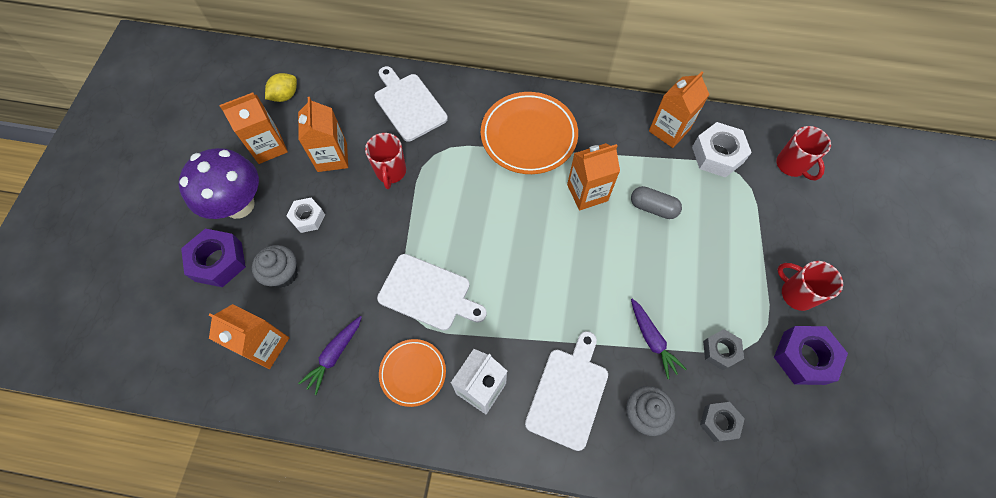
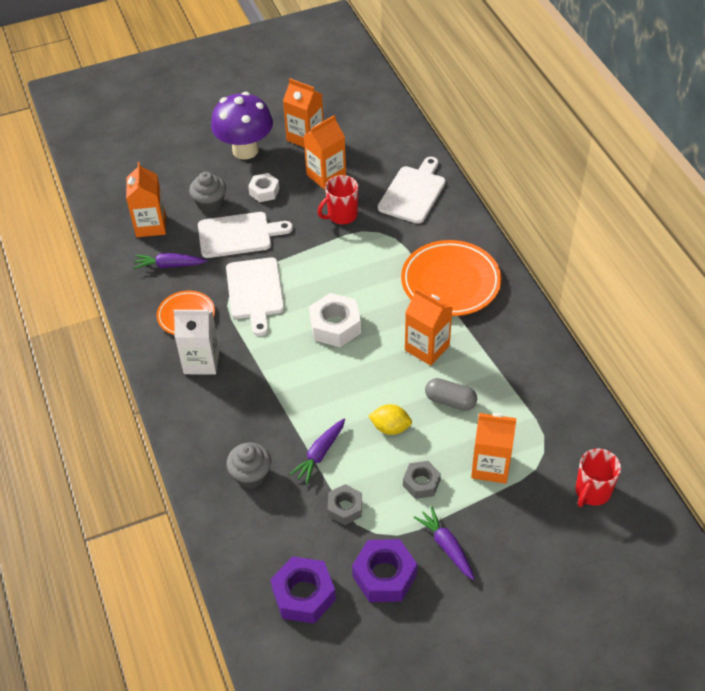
camera: 60 degrees right, 15 degrees down
purple nut [181,229,246,287] -> purple nut moved to [270,556,336,624]
yellow lemon [265,73,297,102] -> yellow lemon moved to [369,404,412,435]
white cutting board [525,331,608,451] -> white cutting board moved to [198,212,293,258]
grey capsule [631,186,682,219] -> grey capsule turned 60 degrees counterclockwise [425,378,477,411]
orange carton [649,71,710,148] -> orange carton moved to [471,413,517,484]
white nut [692,122,752,178] -> white nut moved to [309,293,361,347]
grey nut [700,402,745,442] -> grey nut moved to [403,461,441,499]
red mug [777,261,843,311] -> purple carrot [414,506,474,580]

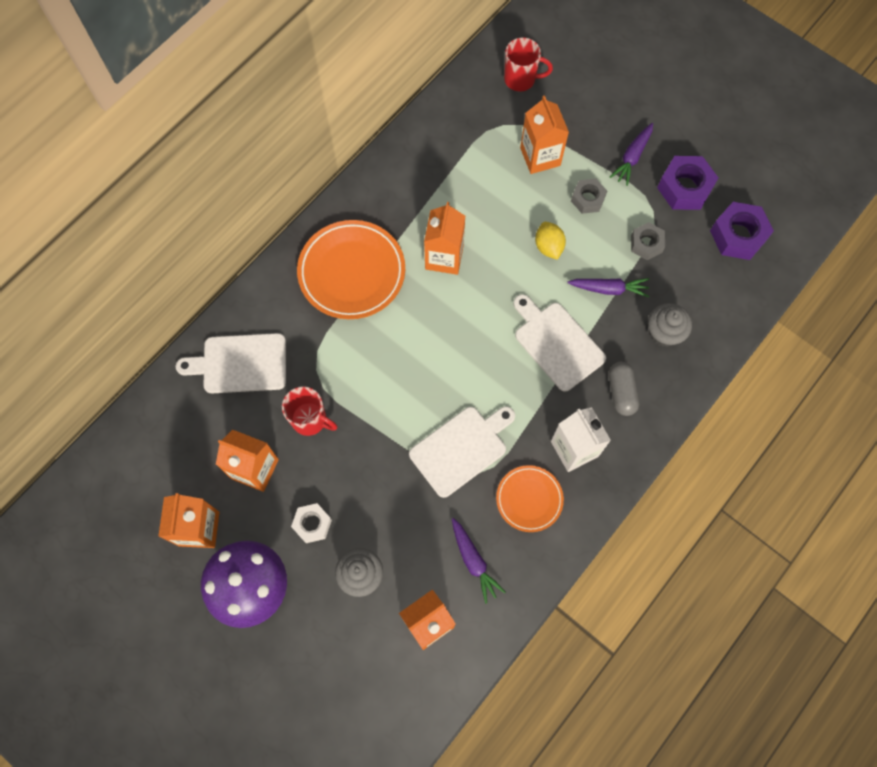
camera: 120 degrees left, 20 degrees up
white cutting board [198,212,293,258] -> white cutting board moved to [513,294,606,392]
white nut [309,293,361,347] -> none
grey capsule [425,378,477,411] -> grey capsule moved to [609,362,639,416]

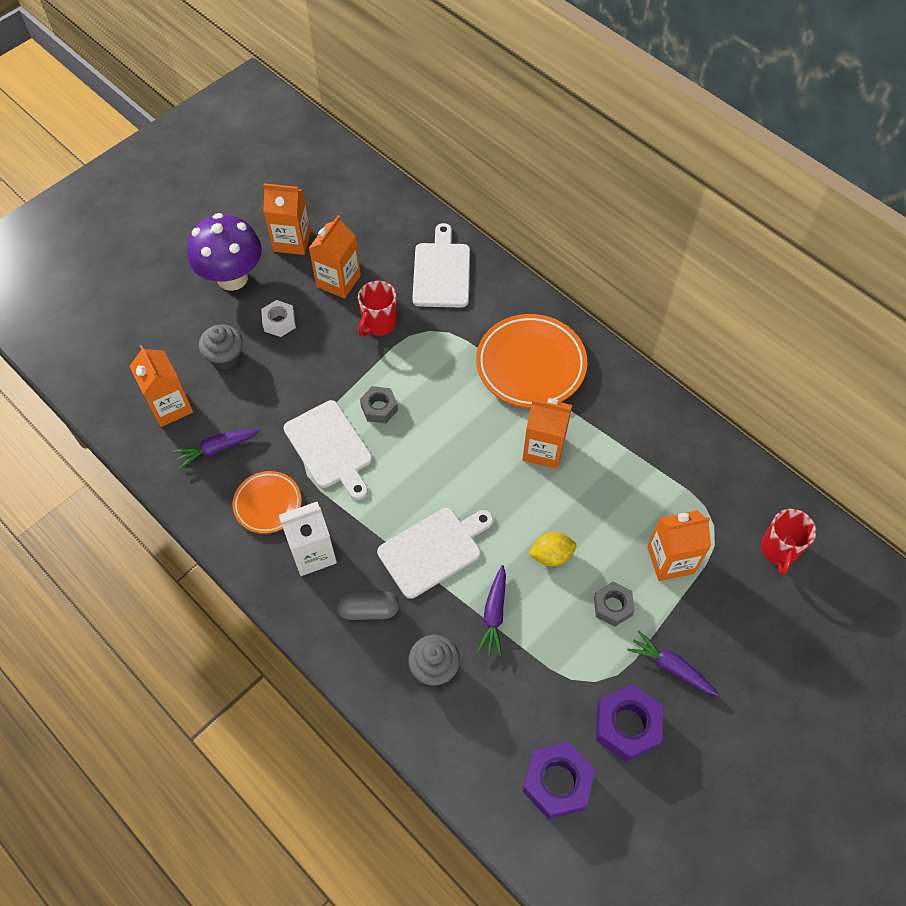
camera: 95 degrees right, 10 degrees down
grey nut [631,222,665,260] -> grey nut moved to [360,386,398,424]

